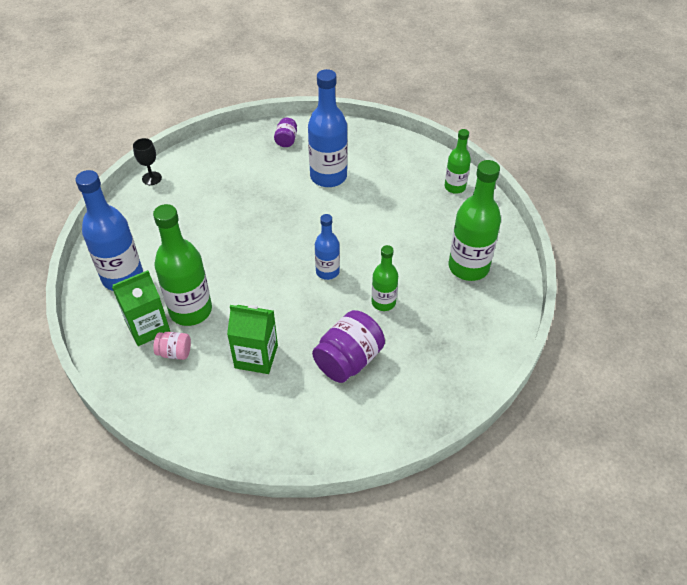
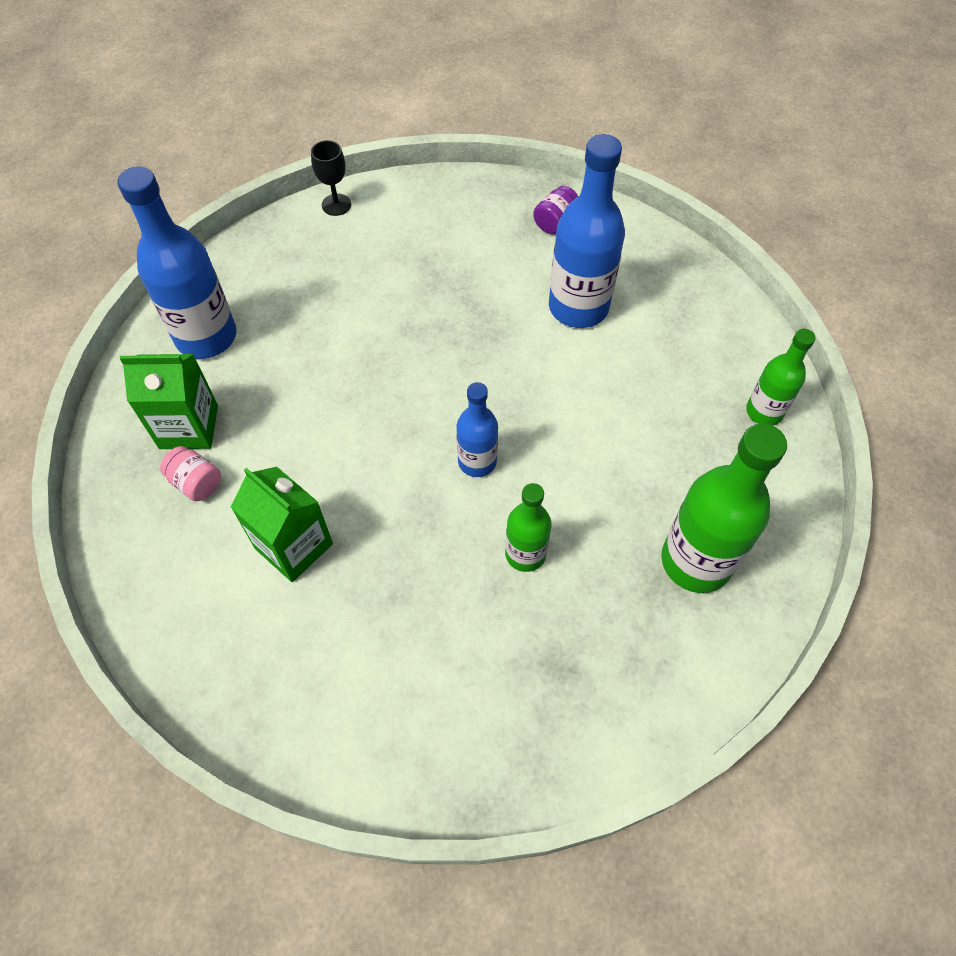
camera: 30 degrees right, 10 degrees up
green bottle [153,204,212,326] -> none
purple jar [312,310,385,383] -> none

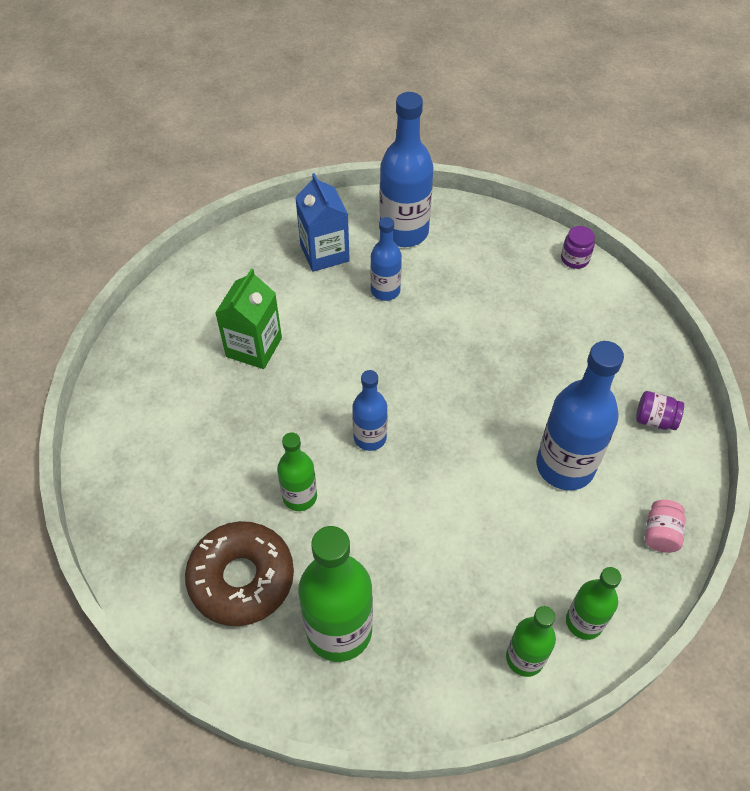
camera: 70 degrees right, 5 degrees down
green carton [119,354,218,449] -> blue carton [295,173,350,272]
pink jar [160,446,221,501] -> pink jar moved to [645,500,686,553]
black goblet [311,140,351,216] -> purple jar [561,226,595,269]
none -> brown donut [185,521,294,626]
none -> blue bottle [370,217,402,301]
none -> green bottle [566,567,621,640]

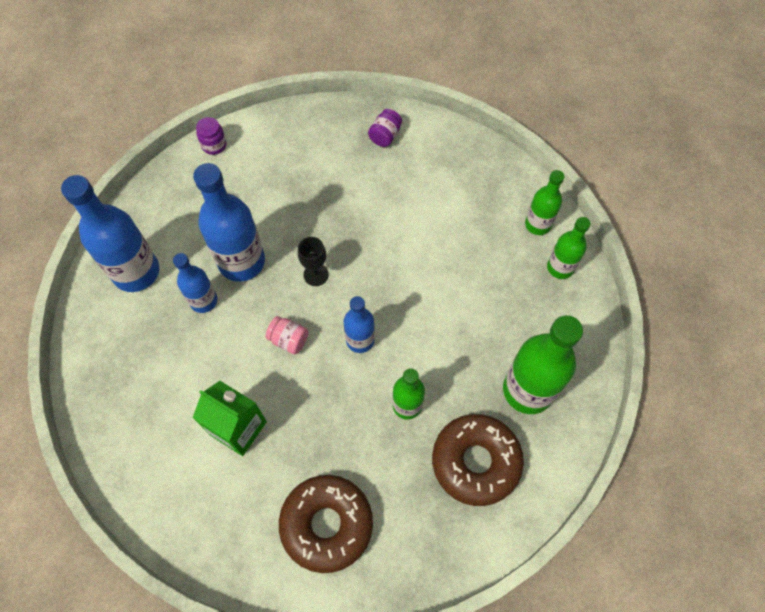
camera: 80 degrees left, 10 degrees up
blue carton [295,173,350,272] -> none
blue bottle [536,341,624,490] -> blue bottle moved to [193,163,265,282]
pink jar [645,500,686,553] -> pink jar moved to [266,316,309,354]
none -> brown donut [279,475,373,573]
none -> black goblet [298,237,329,286]

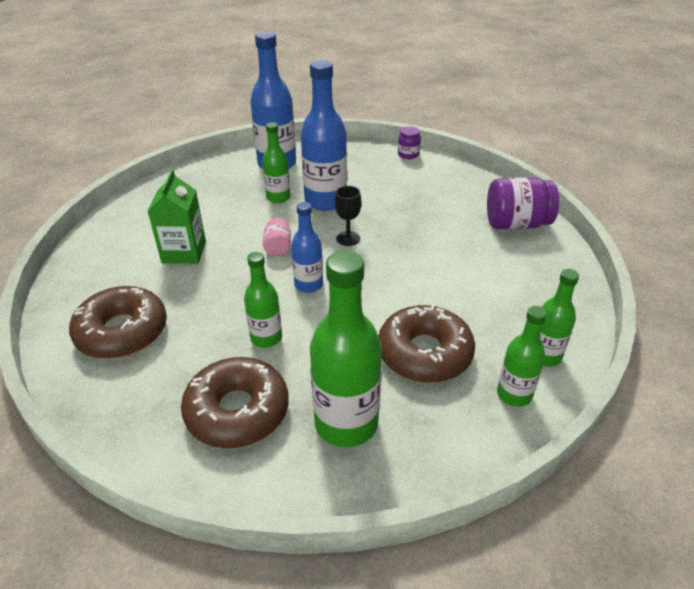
camera: 60 degrees right, 25 degrees down
blue bottle [173,253,217,313] -> green bottle [262,122,290,203]
purple jar [368,109,402,147] -> purple jar [487,177,559,229], size x1.90
none -> brown donut [378,304,475,383]

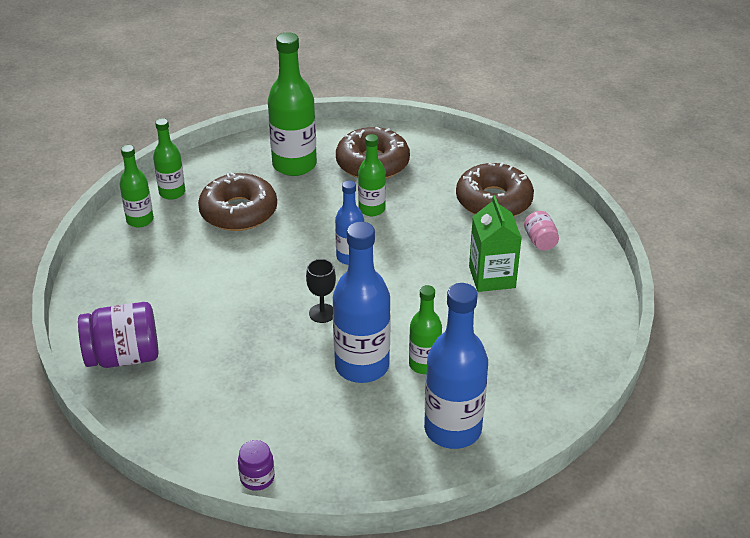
camera: 170 degrees right, 0 degrees up
pink jar [263,218,291,256] -> pink jar moved to [524,211,559,250]

